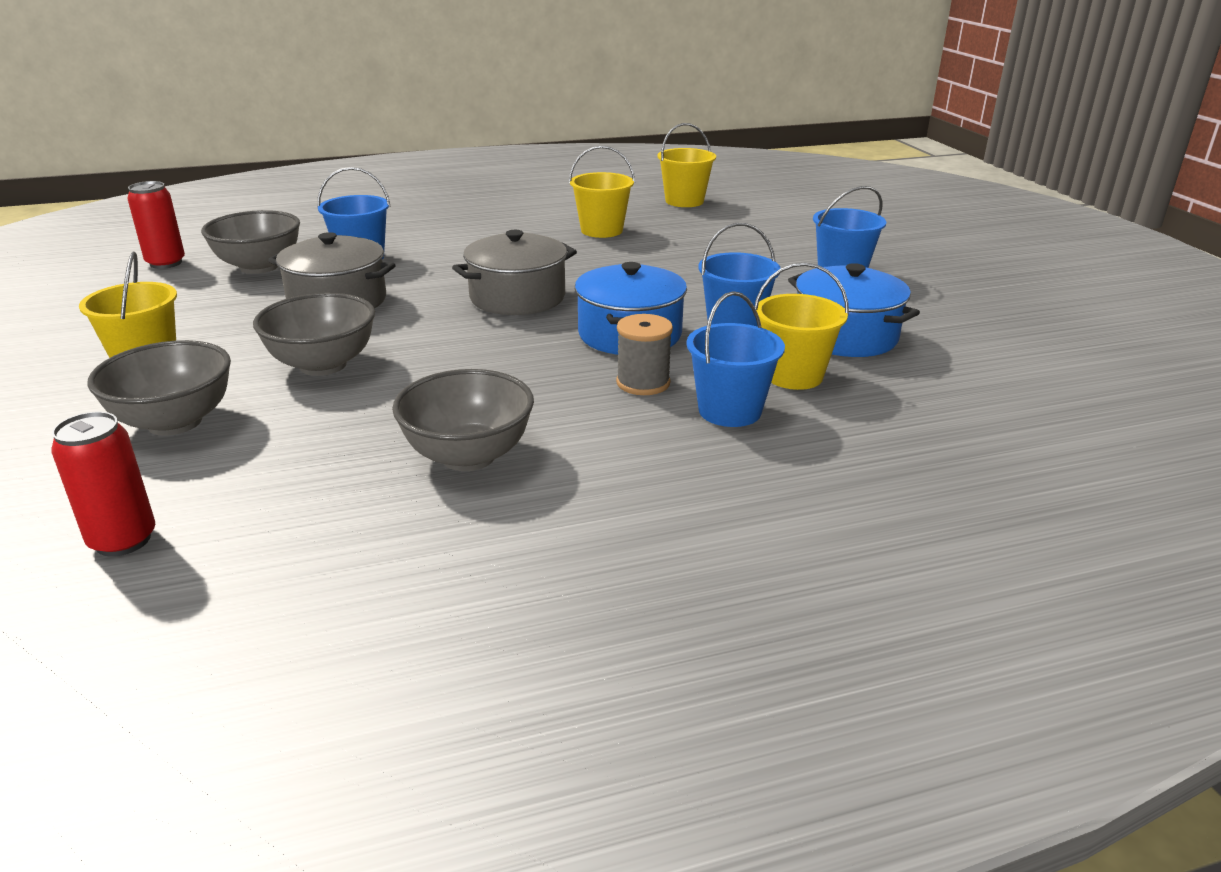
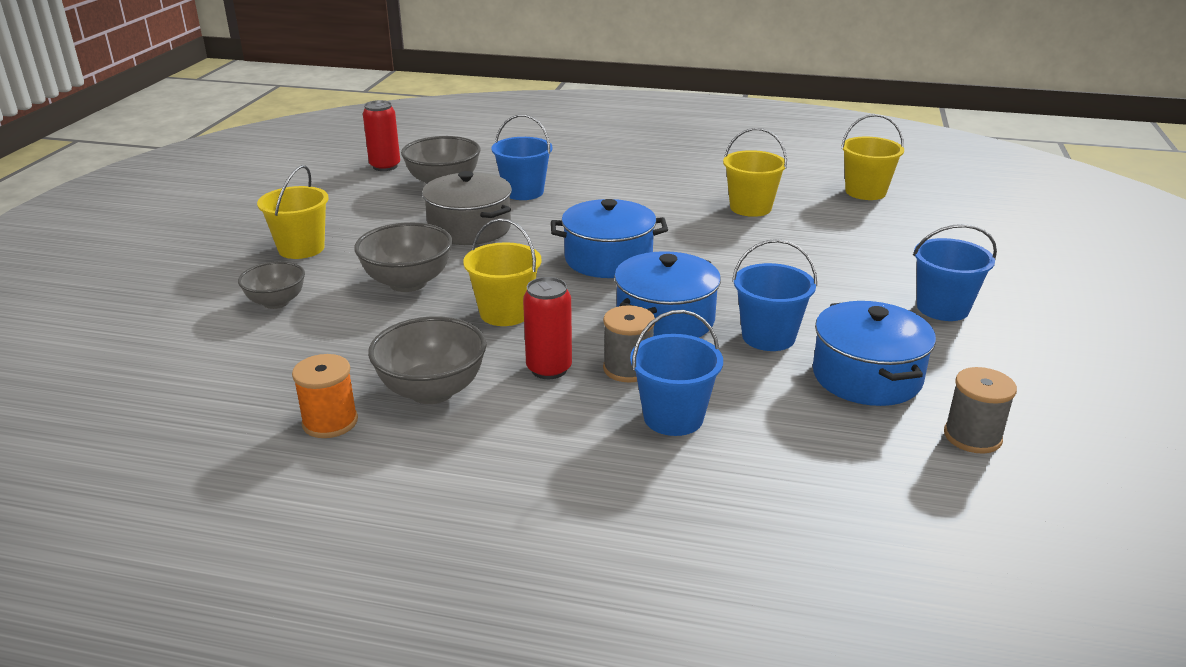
camera: 30 degrees right, 0 degrees up
red can [51,412,155,557] -> red can moved to [523,277,572,379]
grey bowl [88,340,231,436] -> grey bowl [238,261,305,309], size x0.65
grey pot [452,230,577,315] -> blue pot [551,199,668,278]
yellow bucket [755,263,849,390] -> yellow bucket moved to [463,218,542,326]
none -> orange spool [292,354,358,438]
none -> grey spool [944,367,1017,454]

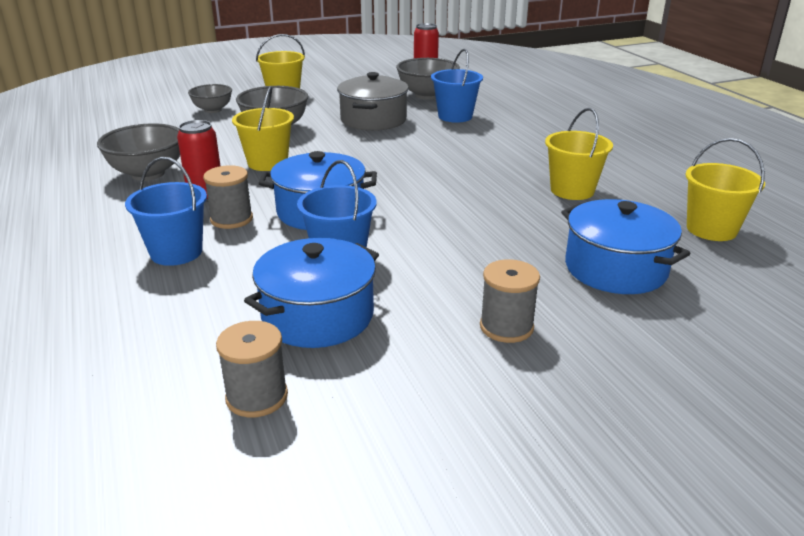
camera: 55 degrees right, 0 degrees up
orange spool [292,354,358,438] -> none
blue pot [551,199,668,278] -> blue pot moved to [561,199,691,294]
blue bucket [913,224,997,321] -> grey spool [480,259,540,343]

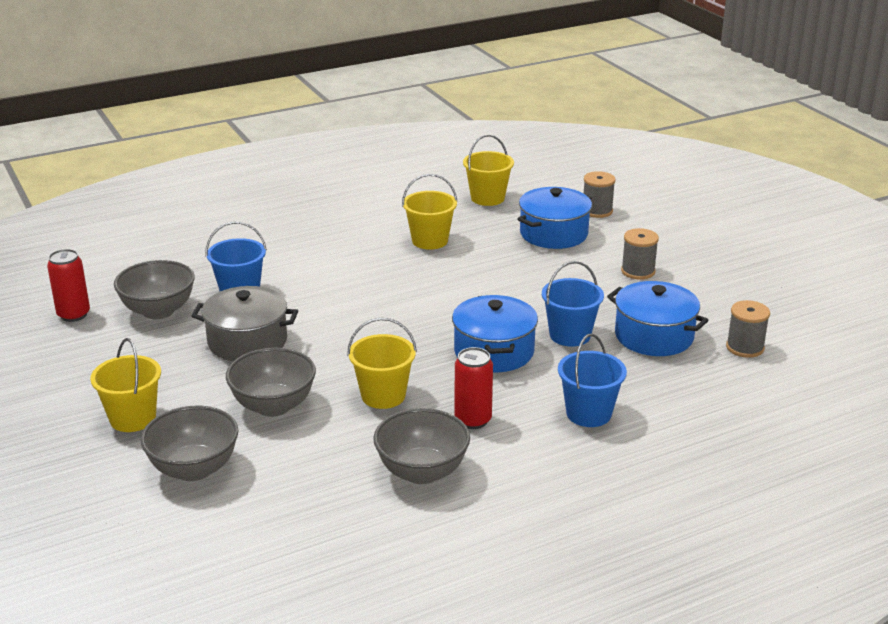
camera: 95 degrees left, 0 degrees up
grey bowl [188,84,232,113] -> grey bowl [141,406,238,481], size x1.54
grey spool [203,165,253,229] -> grey spool moved to [583,171,616,218]

